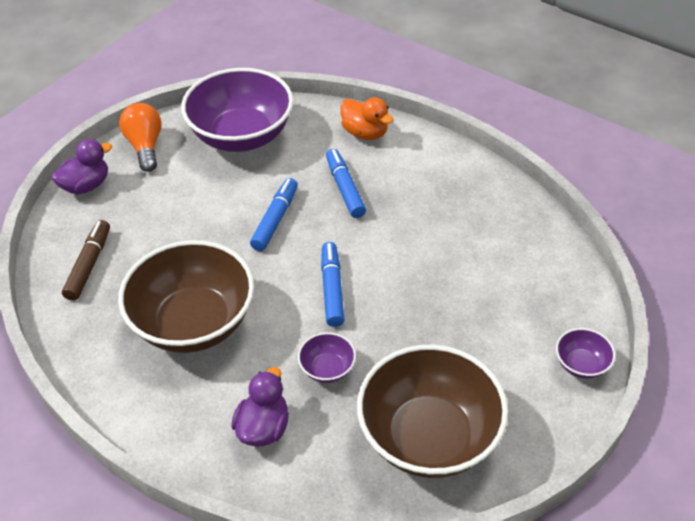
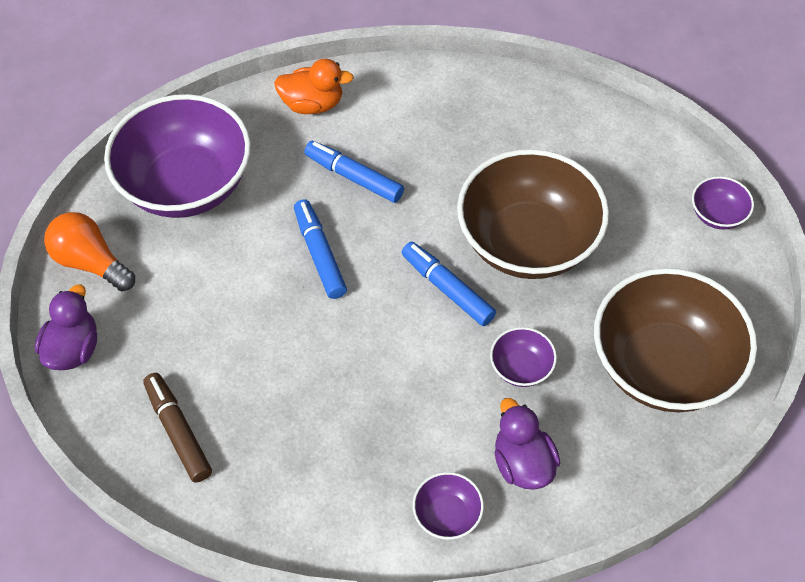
camera: 40 degrees left, 10 degrees up
brown bowl [118,240,254,353] -> brown bowl moved to [457,149,609,279]
none -> purple bowl [413,472,484,540]

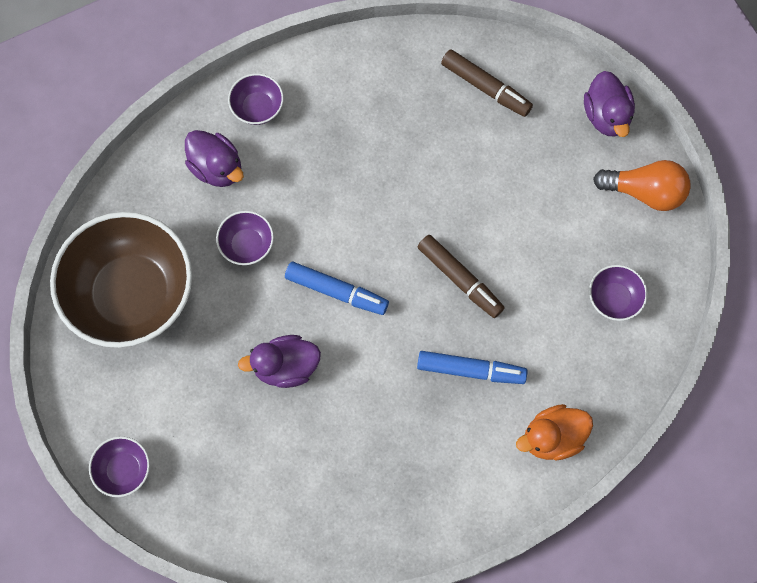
camera: 155 degrees right, 15 degrees up
purple bowl [104,94,251,218] -> purple bowl [589,265,648,321], size x0.42
blue marker [294,199,347,299] -> brown marker [418,235,505,318]
brown bowl [457,149,609,279] -> purple duck [238,335,321,388]

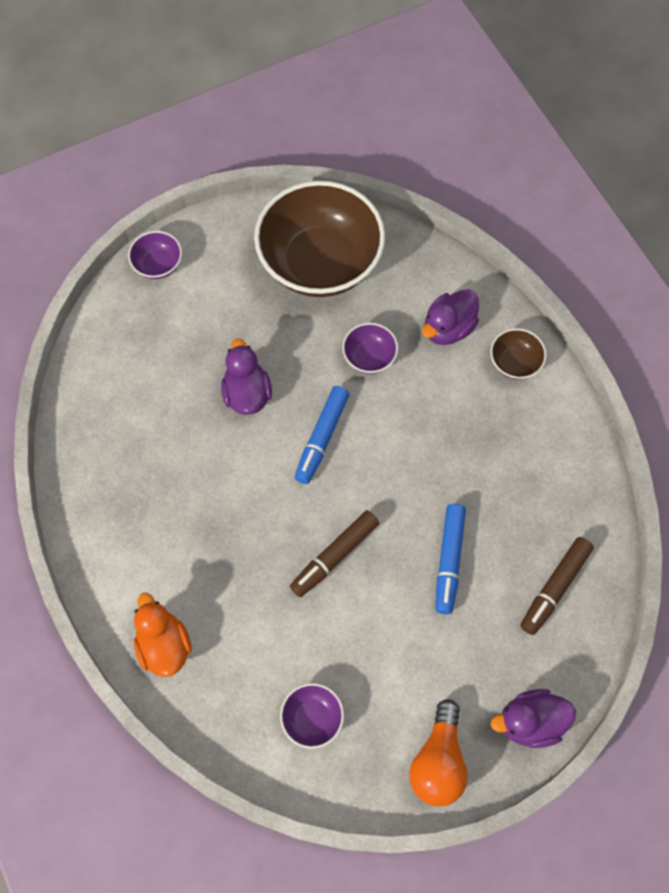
camera: 90 degrees right, 5 degrees down
purple bowl [228,73,284,125] -> brown bowl [490,328,547,379]
blue marker [417,351,527,384] -> blue marker moved to [436,504,466,614]

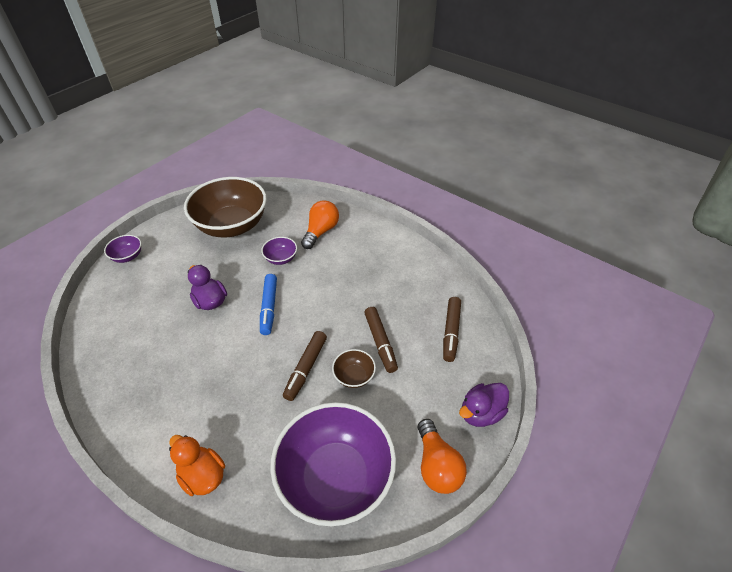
camera: 25 degrees left, 20 degrees down
purple bowl [280,683,344,749] -> purple bowl [270,402,396,526], size x2.37
purple duck [422,289,479,345] -> orange light bulb [301,200,339,249]
blue marker [436,504,466,614] -> brown marker [364,307,398,373]
brown bowl [490,328,547,379] -> brown bowl moved to [332,349,376,388]

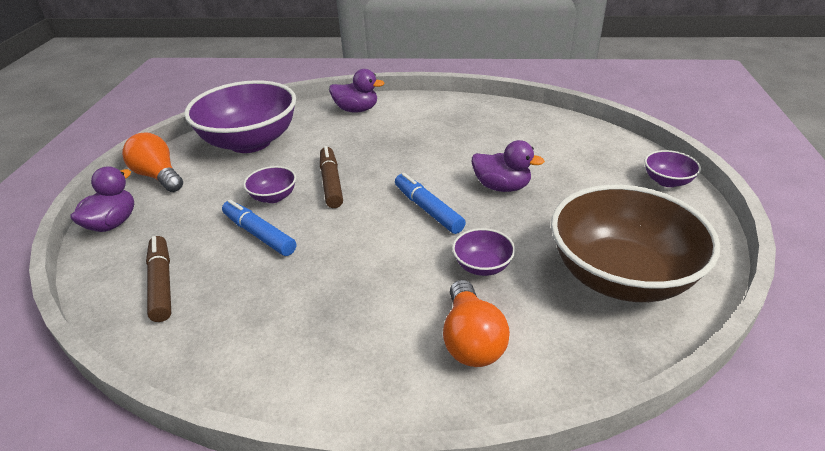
camera: 150 degrees right, 10 degrees down
orange duck [169,435,225,496] -> purple duck [329,69,385,112]
brown bowl [332,349,376,388] -> purple bowl [243,166,296,203]
brown marker [364,307,398,373] -> blue marker [222,199,296,256]

